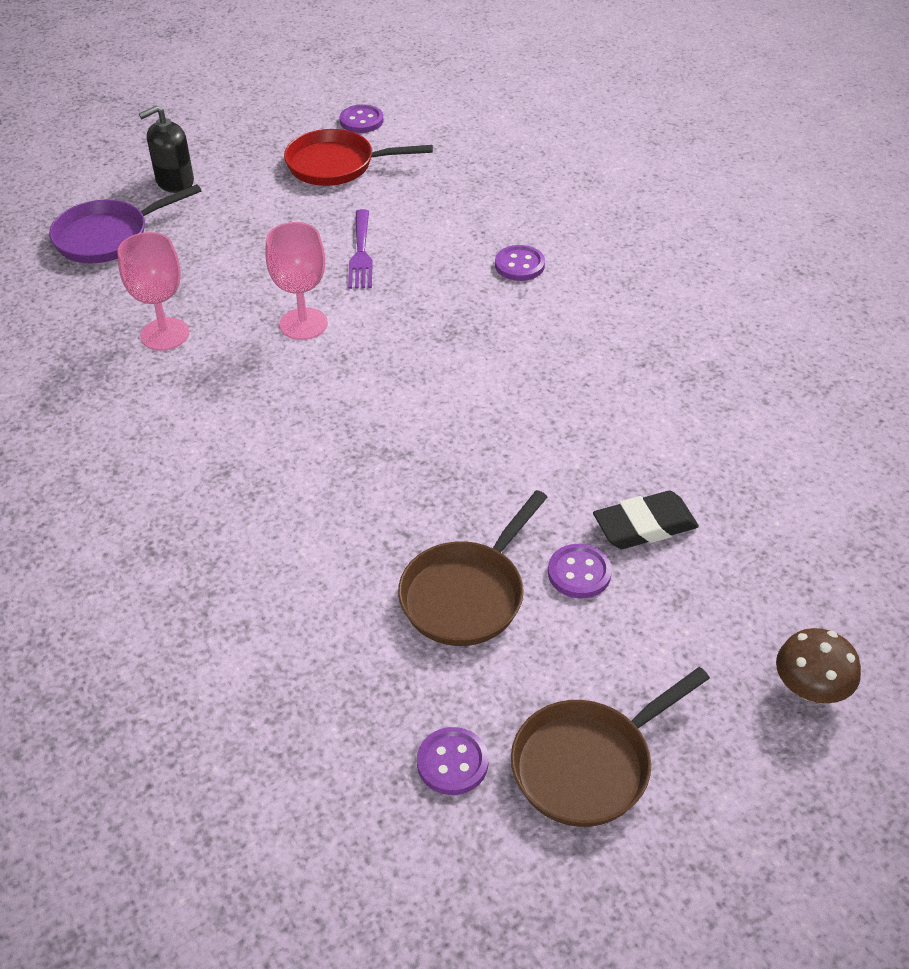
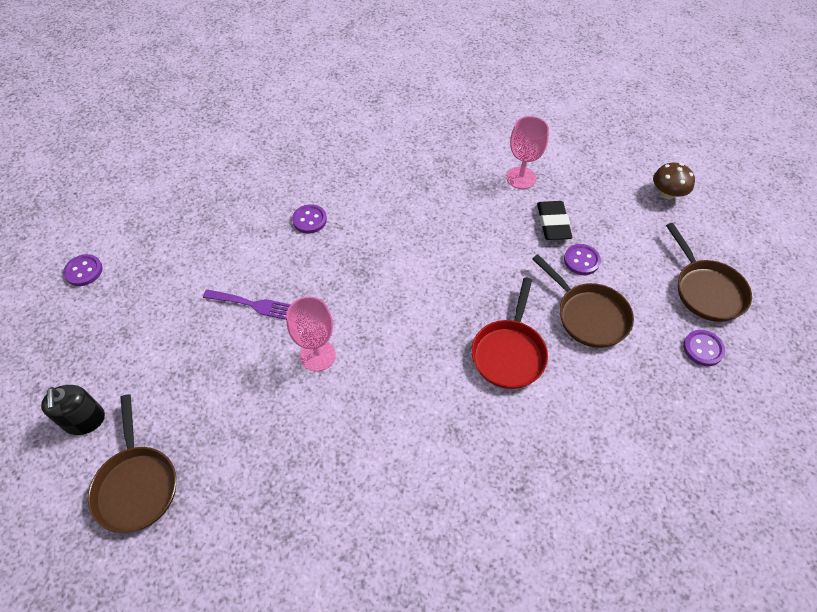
camera: 75 degrees left, 10 degrees up
purple pan [49,184,202,263] -> brown pan [88,394,176,533]
pink goblet [118,232,189,351] -> pink goblet moved to [506,116,549,189]
red pan [284,129,433,186] -> red pan moved to [471,277,548,389]

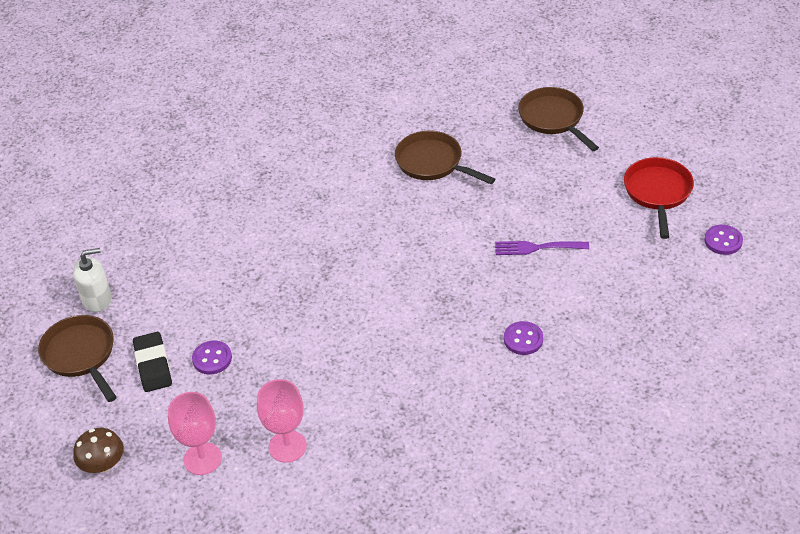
camera: 170 degrees right, 10 degrees down
black soap dispenser [41,385,105,435] -> none
pink goblet [287,296,336,372] -> pink goblet moved to [168,392,222,475]
red pan [471,277,548,389] -> red pan moved to [624,157,694,239]
brown pan [532,254,634,348] -> brown pan moved to [395,131,495,184]
black eraser [537,201,572,240] -> black eraser moved to [133,332,172,392]
purple button [683,330,725,366] -> white soap dispenser [73,248,112,312]

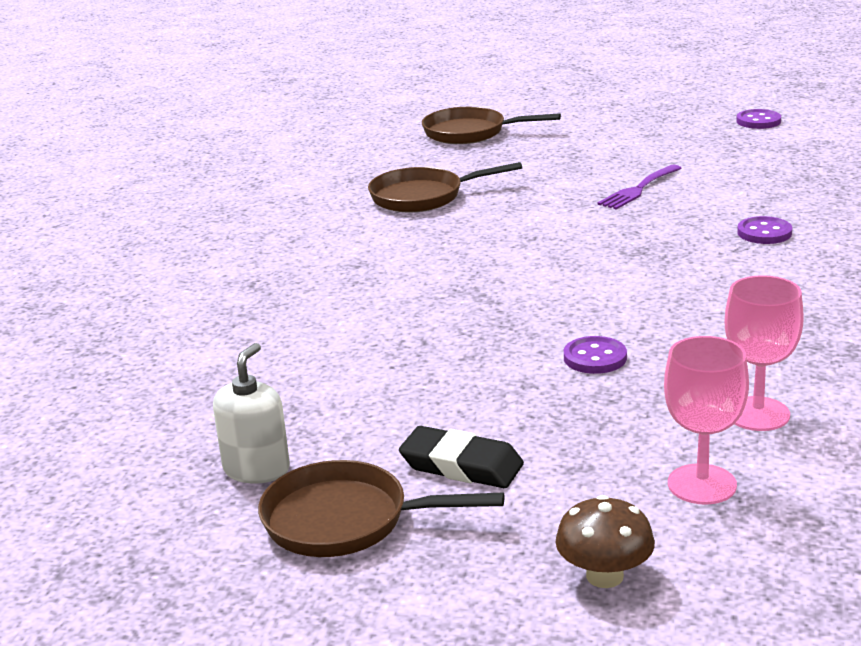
camera: 50 degrees left, 20 degrees down
purple button [192,341,232,374] -> purple button moved to [564,336,627,374]
red pan [624,157,694,239] -> none

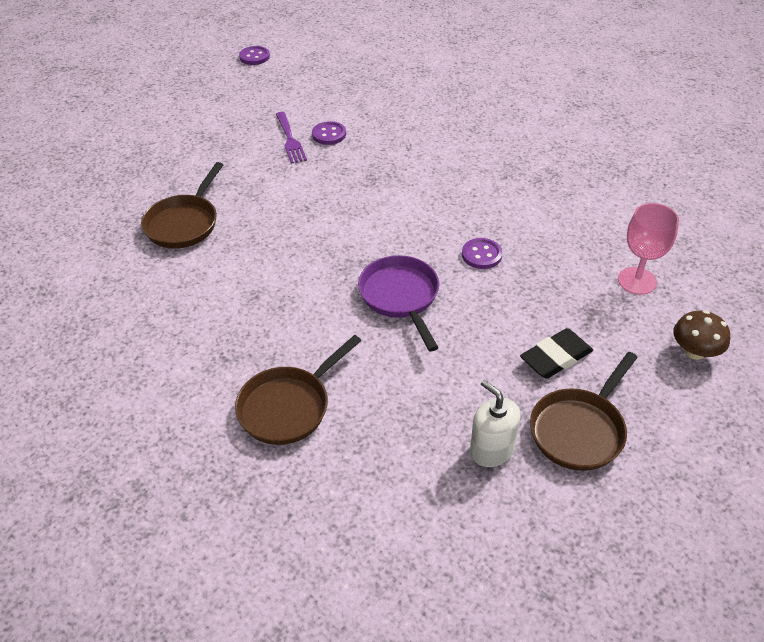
camera: 60 degrees left, 20 degrees up
brown pan [422,107,561,144] -> brown pan moved to [235,335,362,445]
pink goblet [724,275,804,431] -> none
purple button [737,216,792,244] -> purple button moved to [312,121,346,145]
none -> purple pan [358,255,439,351]

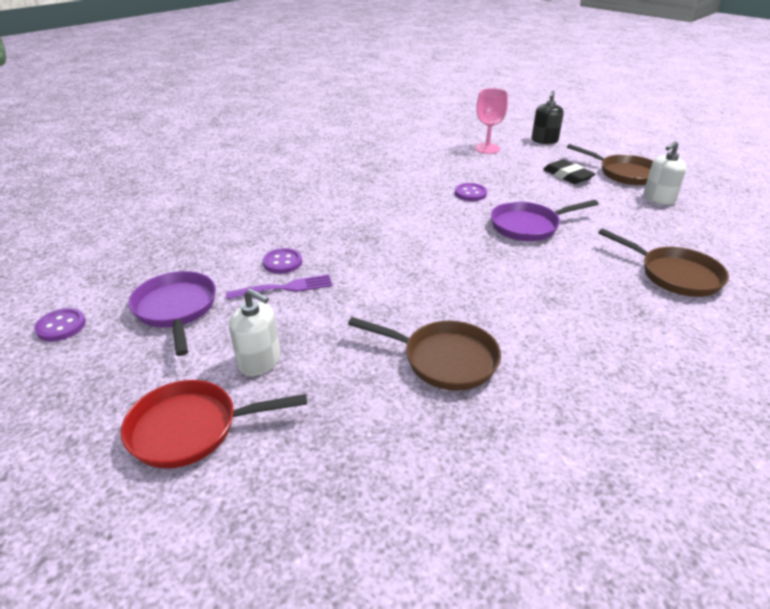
camera: 90 degrees left, 10 degrees down
brown mushroom [673,310,730,360] -> black soap dispenser [532,91,564,144]
none -> red pan [121,380,307,468]
none -> purple pan [129,271,216,356]
none -> white soap dispenser [229,289,280,376]

